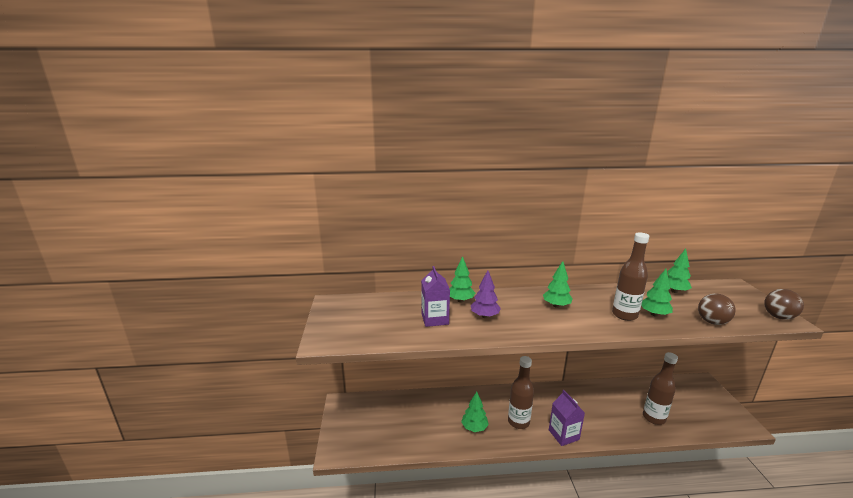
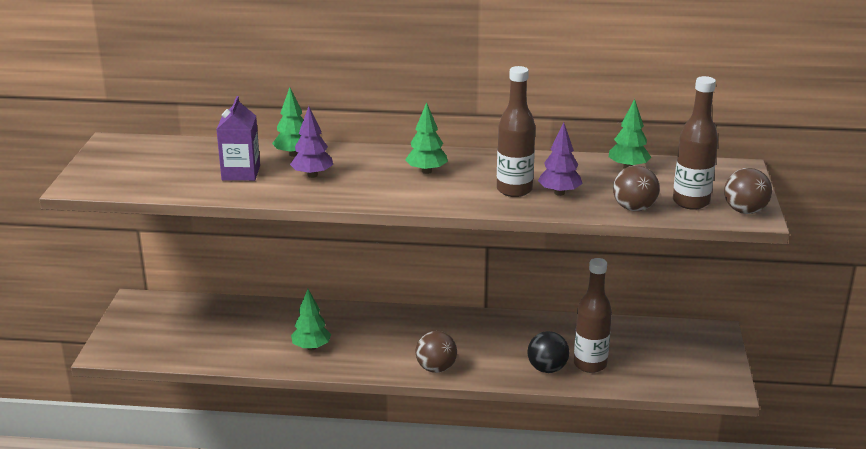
camera: 10 degrees right, 5 degrees up
brown bottle [508,356,534,429] -> brown bottle moved to [673,76,718,210]
purple carton [549,390,585,446] -> brown ball [416,331,457,373]
green tree [641,269,673,317] -> purple tree [538,122,583,196]
none -> black ball [527,331,569,373]

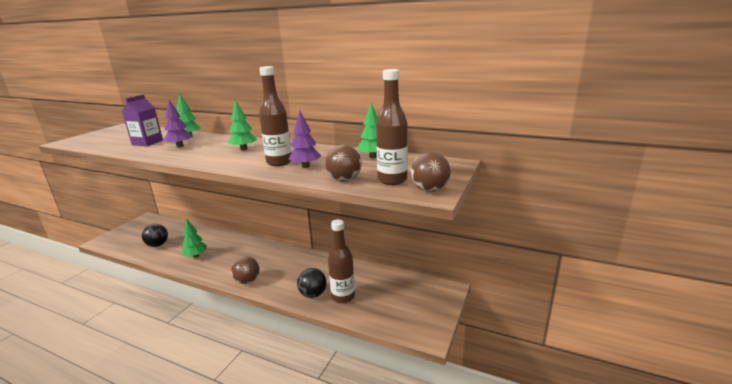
camera: 20 degrees right, 5 degrees down
none -> black ball [142,224,168,247]

